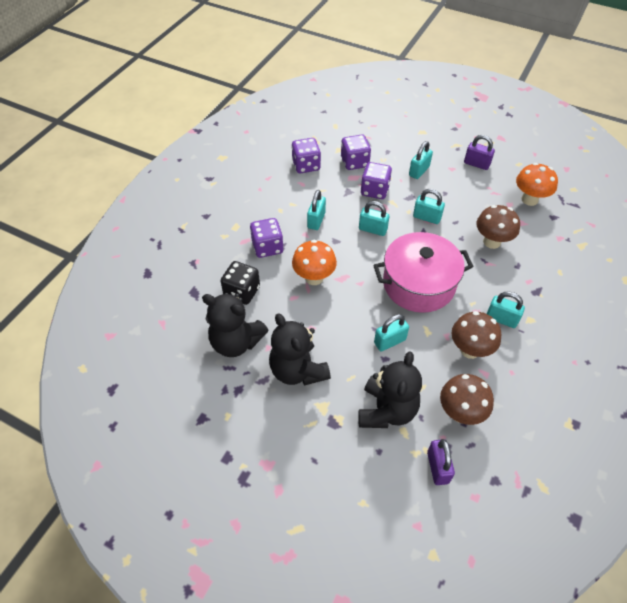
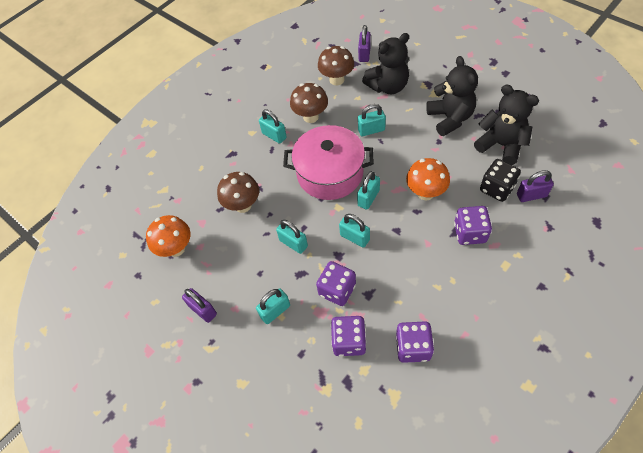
camera: 160 degrees left, 5 degrees up
turquoise padlock [307,190,326,230] -> turquoise padlock moved to [357,171,380,210]
black teddy bear [358,351,422,428] -> black teddy bear turned 150 degrees counterclockwise [362,33,409,94]
none -> purple padlock [517,170,554,202]

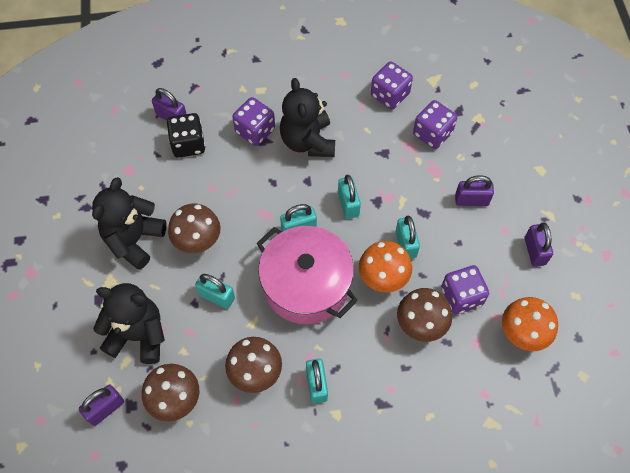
camera: 145 degrees left, 5 degrees up
turquoise padlock [256,288,290,324] -> purple padlock [455,175,494,206]
purple dice [316,261,356,306] -> purple dice moved to [441,265,489,314]
orange mushroom [406,158,450,200] -> orange mushroom moved to [359,241,412,293]
black teddy bear [474,85,539,165] -> black teddy bear moved to [280,78,335,157]
none -> brown mushroom [168,204,221,253]

